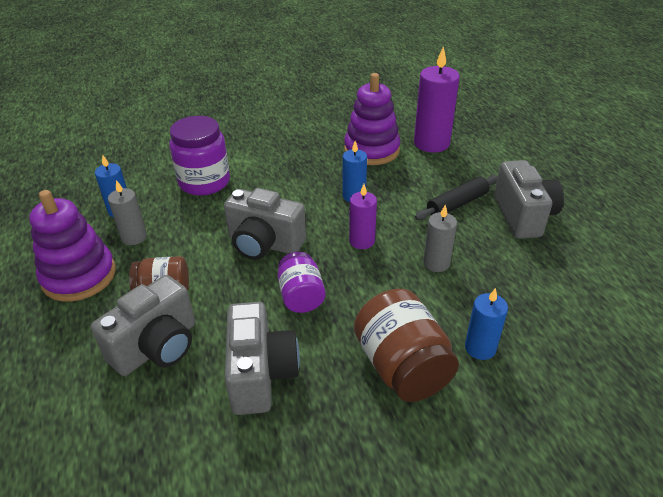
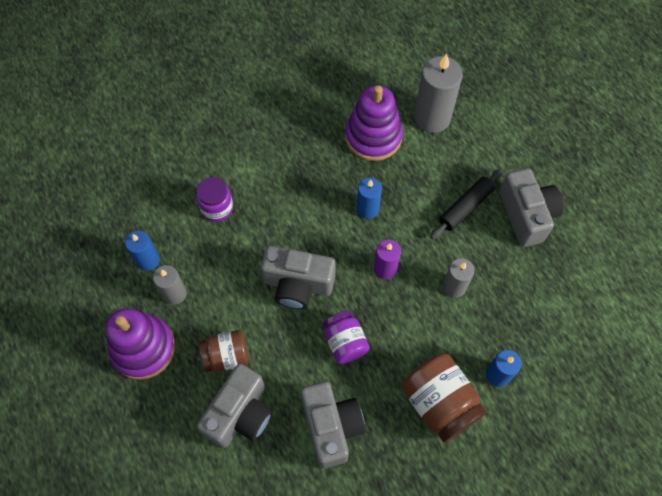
camera: 10 degrees left, 25 degrees up
purple jar [170,116,230,196] -> purple jar [196,177,233,222], size x0.64
purple candle [414,46,460,153] -> grey candle [414,54,463,133]

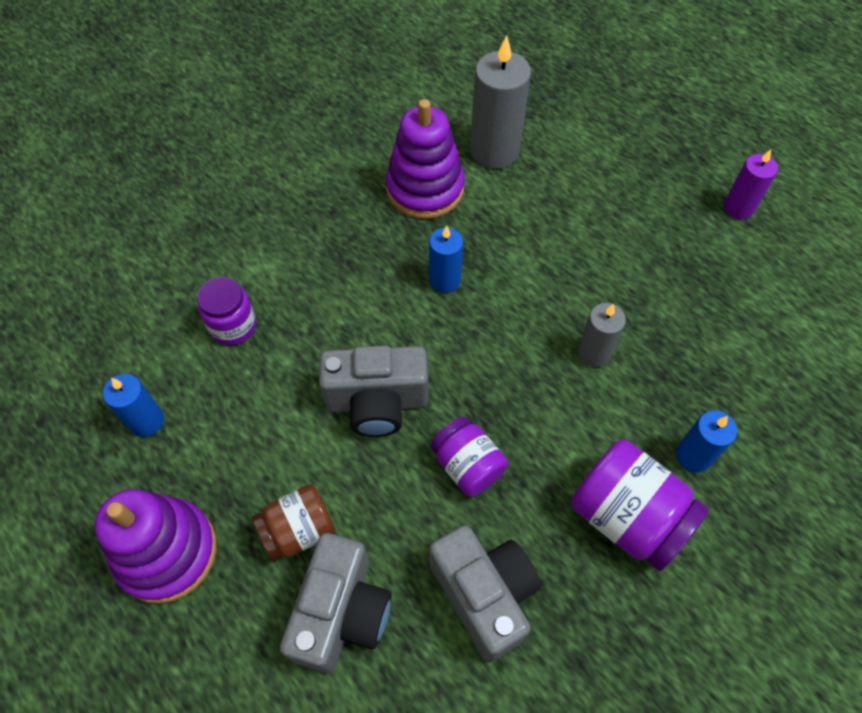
camera: 15 degrees left, 5 degrees down
grey candle [153,265,187,305] -> none
purple candle [374,239,401,279] -> purple candle moved to [724,149,778,219]
brown jar [401,353,486,443] -> purple jar [571,439,709,571]
black rolling pin [430,169,503,240] -> none
grey camera [499,168,564,247] -> none

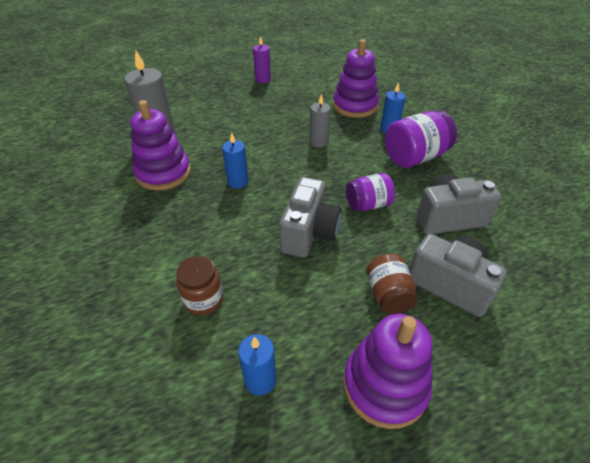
camera: 70 degrees left, 15 degrees down
purple jar [197,277,256,345] -> brown jar [176,256,223,315]
none -> purple stacking toy [333,39,379,118]

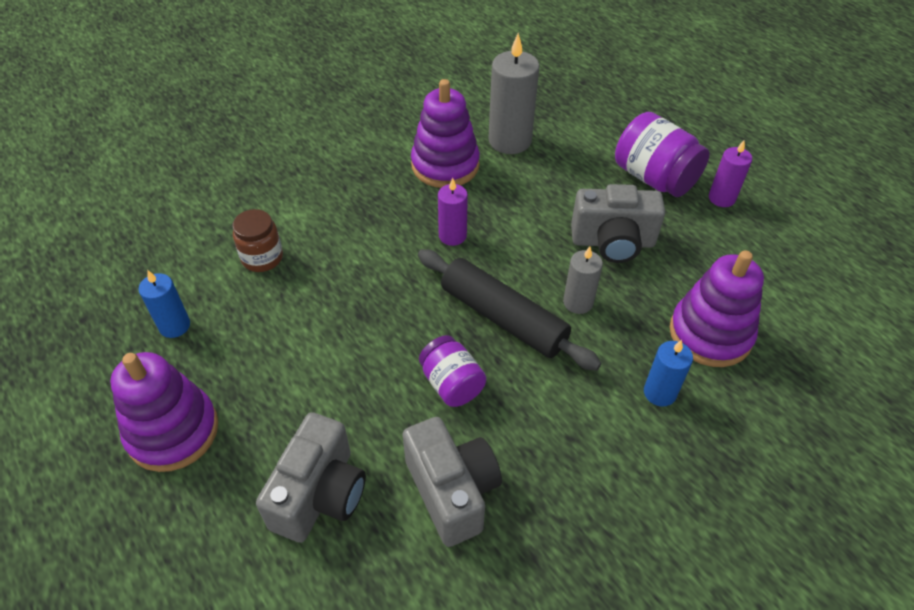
camera: 75 degrees right, 5 degrees up
blue candle [222,132,248,189] -> purple candle [438,178,468,246]
grey camera [279,177,342,258] -> grey camera moved to [571,184,665,263]
brown jar [366,254,418,314] -> none
purple jar [385,111,457,168] -> purple jar moved to [615,112,710,197]
none -> black rolling pin [418,249,602,371]

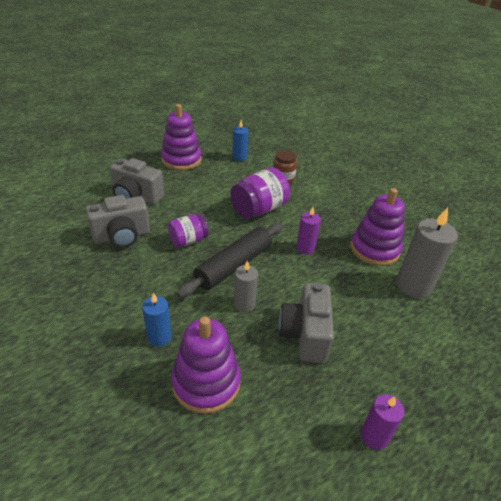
camera: 90 degrees right, 10 degrees down
purple jar [615,112,710,197] -> purple jar moved to [230,168,290,219]

